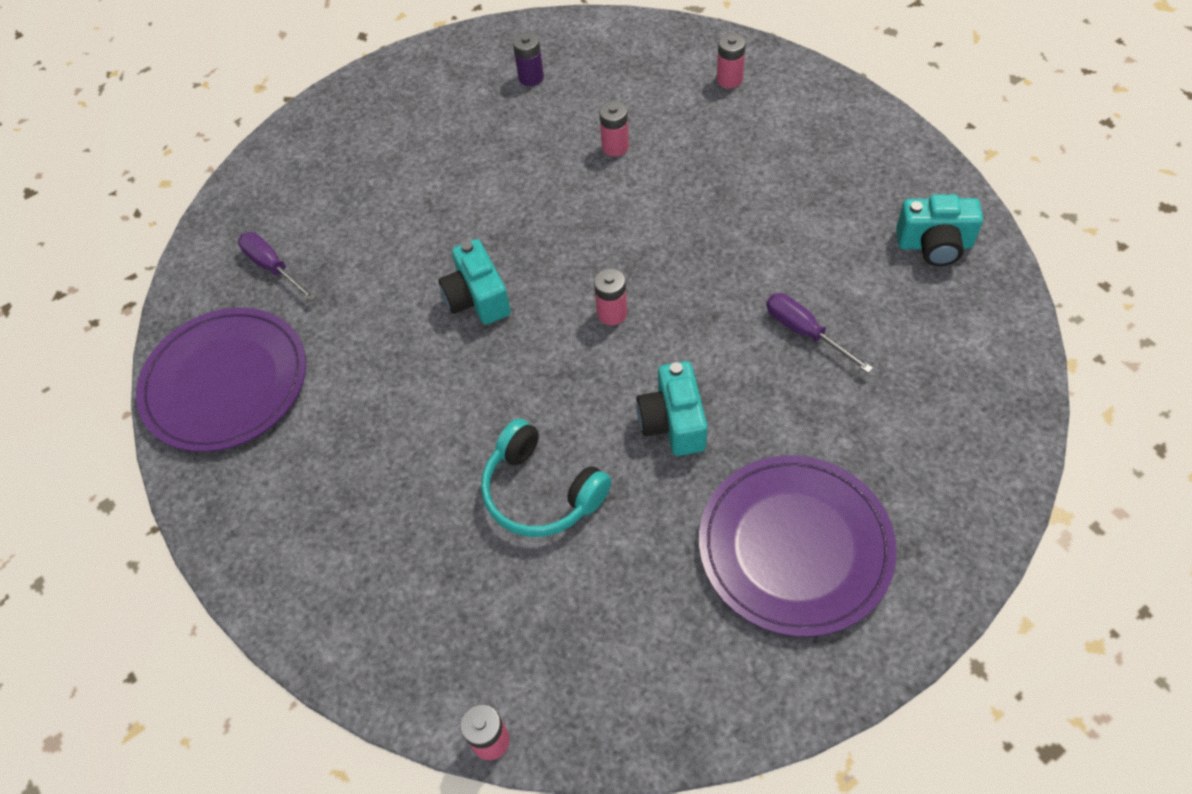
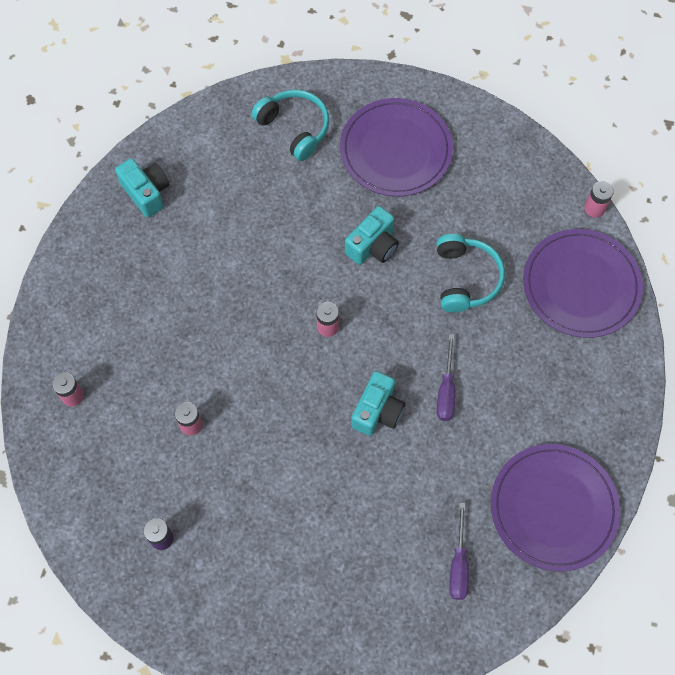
camera: 135 degrees left, 10 degrees up
purple screwdriver [766,293,873,373] -> purple screwdriver moved to [437,334,455,421]
none -> turquoise headphones [251,90,329,161]
none -> purple plate [523,229,643,338]

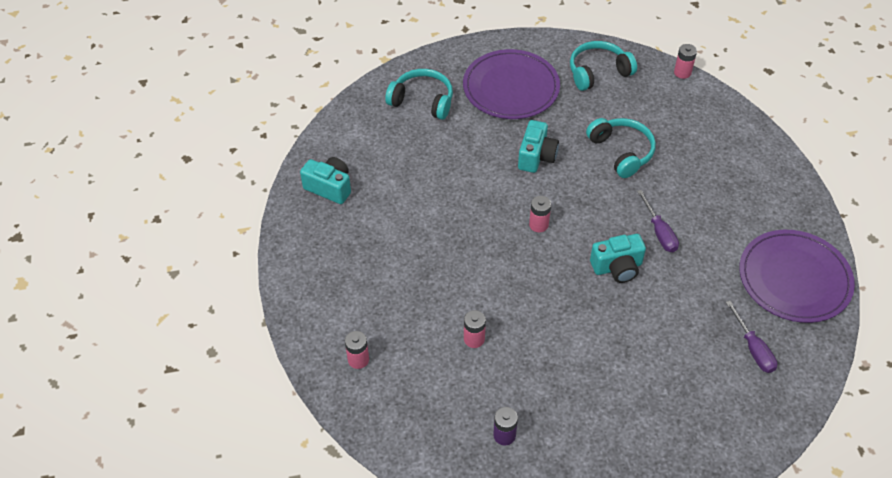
camera: 25 degrees left, 15 degrees down
turquoise camera [351,371,405,436] -> turquoise camera turned 75 degrees clockwise [590,234,646,283]
purple plate [523,229,643,338] -> none
none -> turquoise headphones [570,41,637,91]

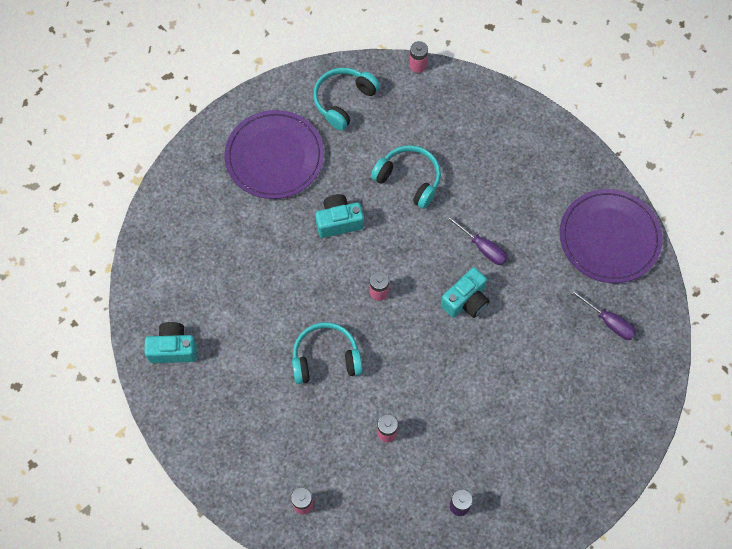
camera: 30 degrees left, 15 degrees up
turquoise headphones [385,69,453,120] -> turquoise headphones moved to [292,322,363,384]
turquoise camera [518,120,559,173] -> turquoise camera turned 90 degrees counterclockwise [315,194,364,238]

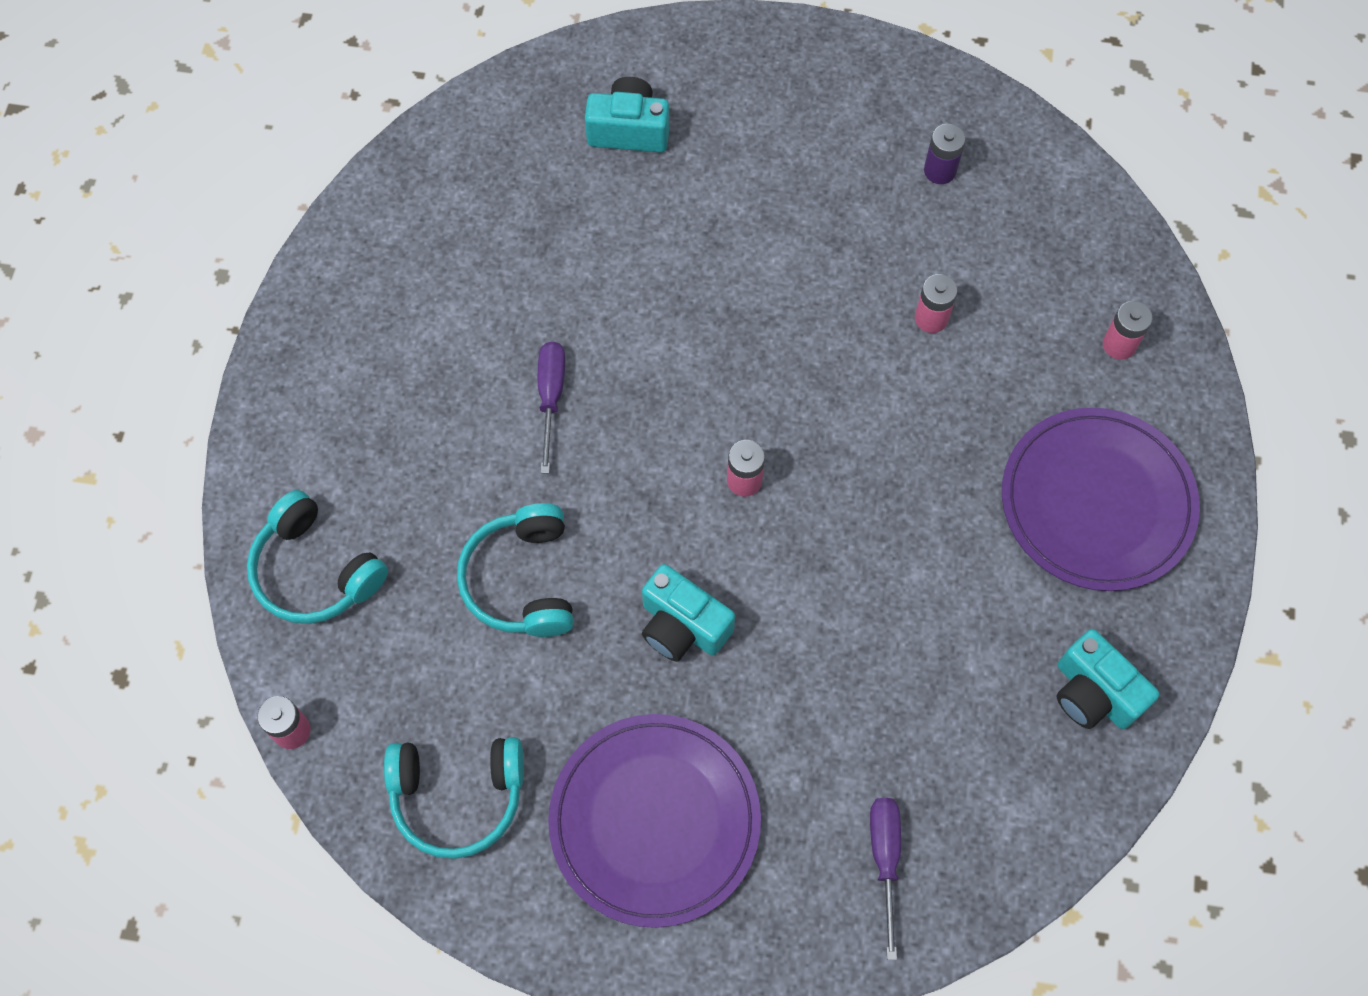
camera: 130 degrees left, 0 degrees up
turquoise headphones [292,322,363,384] -> turquoise headphones moved to [247,490,388,624]
turquoise camera [441,267,489,318] -> turquoise camera moved to [585,77,669,153]
purple plate [560,189,663,283] -> purple plate moved to [1002,407,1200,591]
purple screwdriver [569,289,636,340] -> purple screwdriver moved to [870,798,901,960]

